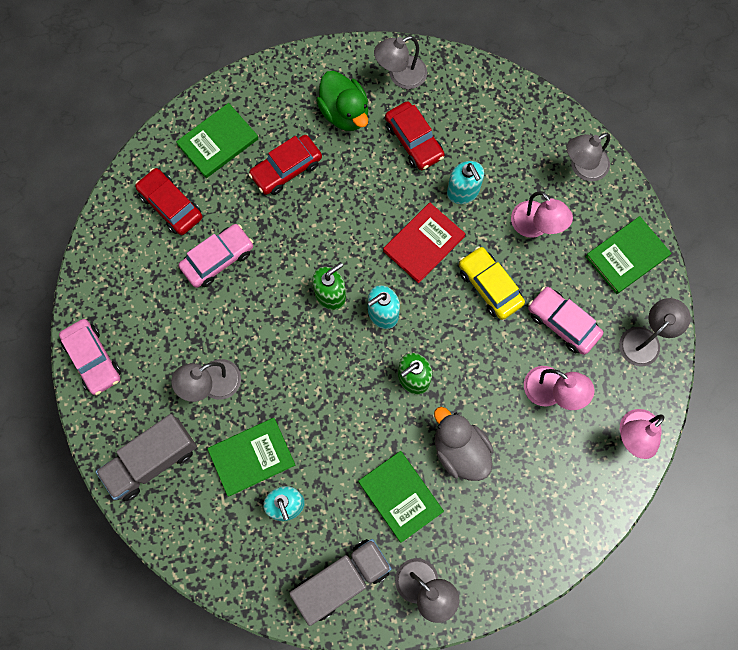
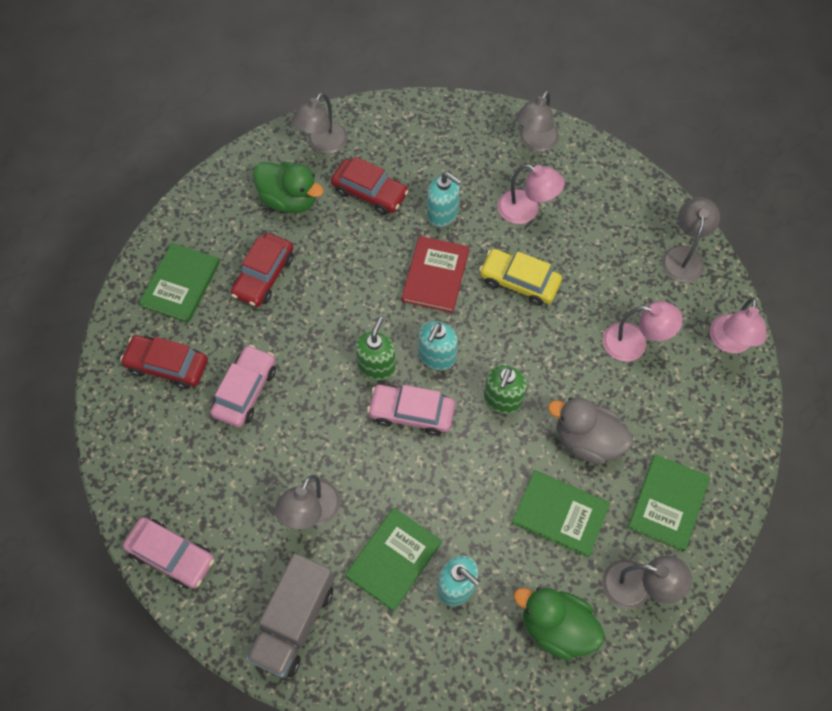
camera: 30 degrees left, 10 degrees down
grey truck [289,539,392,626] -> green duck [514,587,605,661]
pink car [528,287,603,355] -> pink car moved to [367,384,455,436]
green book [585,216,671,294] -> green book moved to [628,454,710,552]

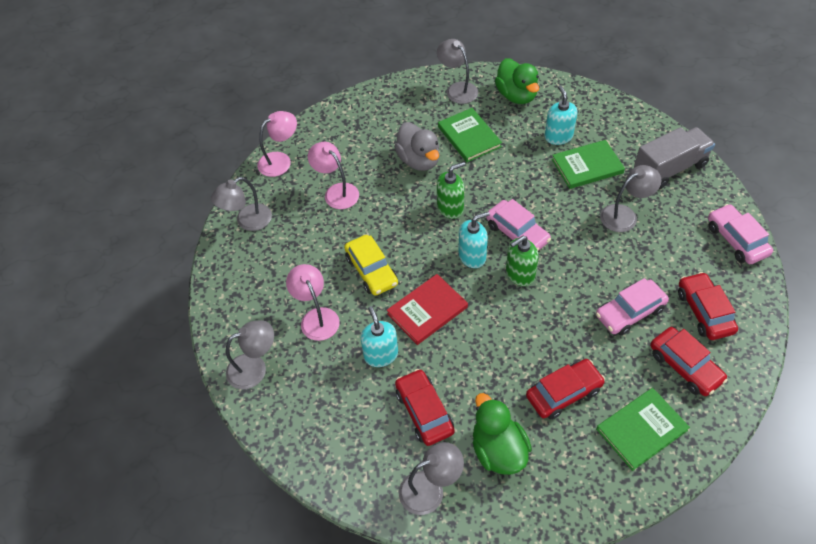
camera: 140 degrees left, 10 degrees down
green book [628,454,710,552] -> none
none -> red car [678,272,738,340]

